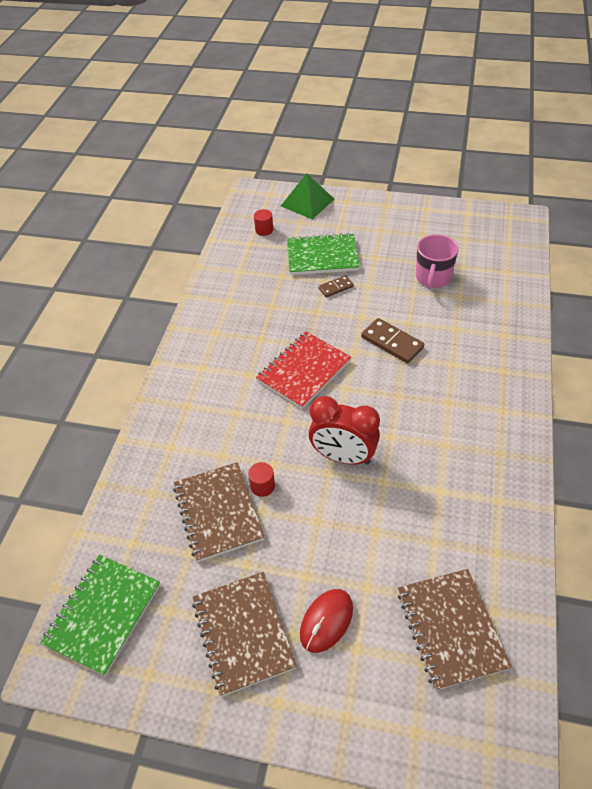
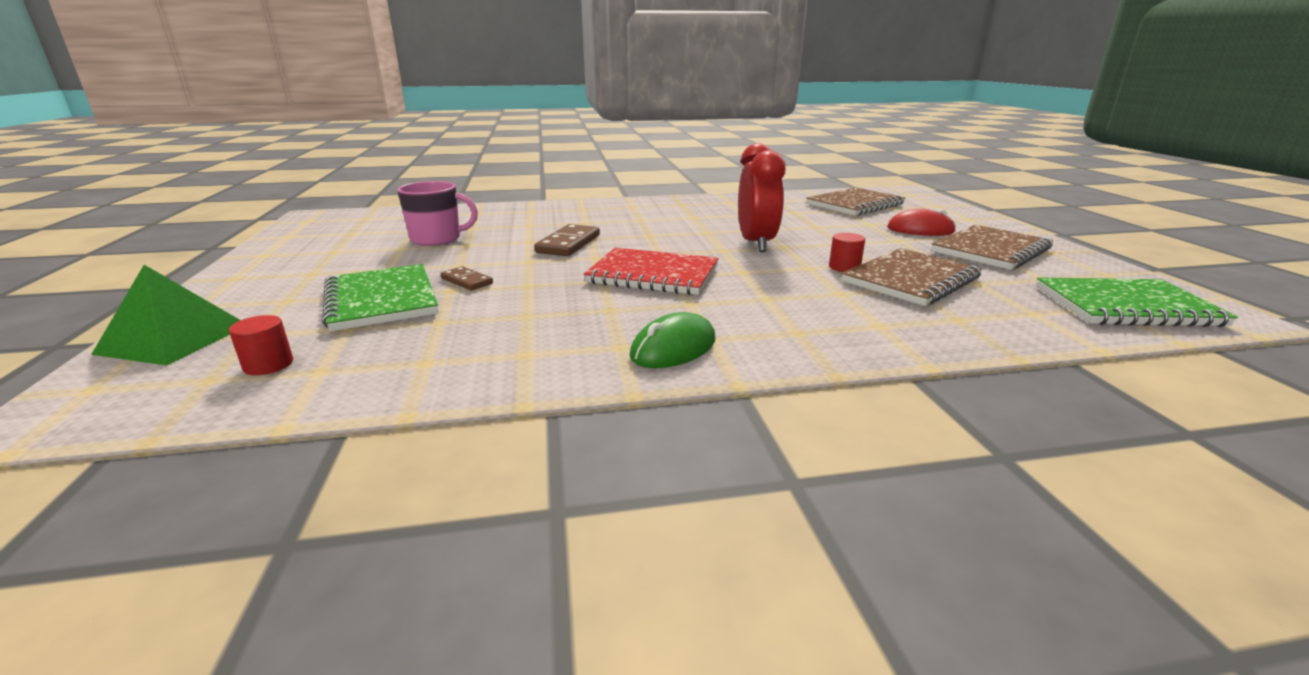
camera: 115 degrees left, 25 degrees down
none -> green mouse [630,312,716,368]

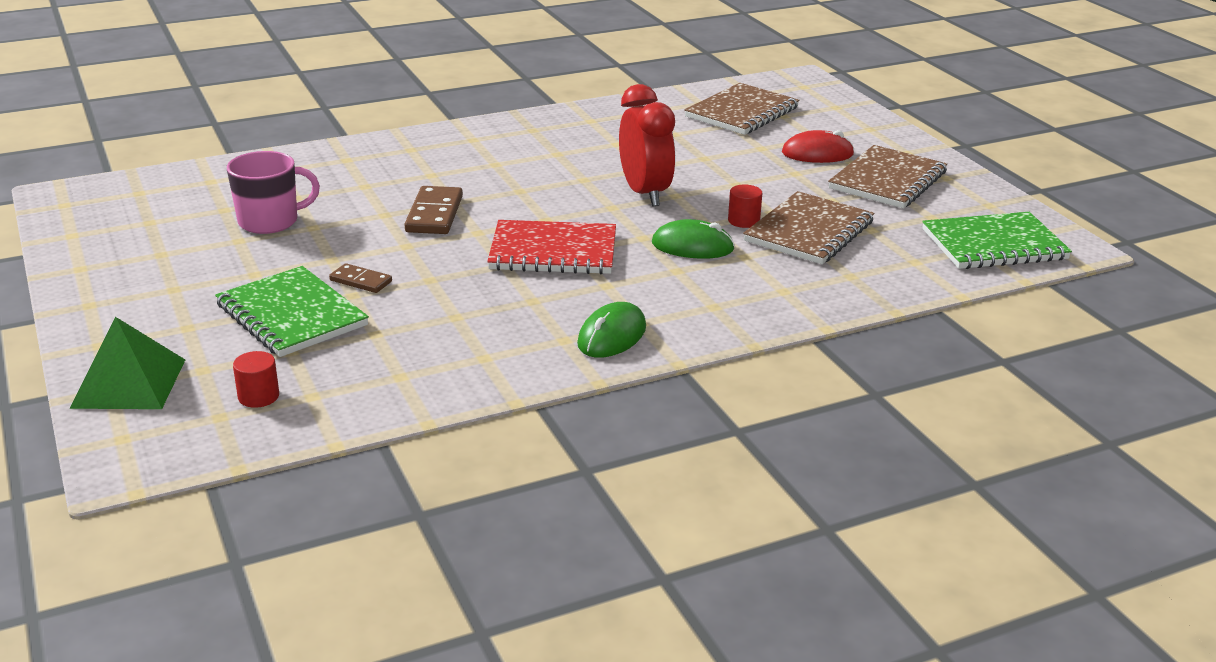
camera: 15 degrees left, 5 degrees up
none -> green mouse [652,219,735,259]

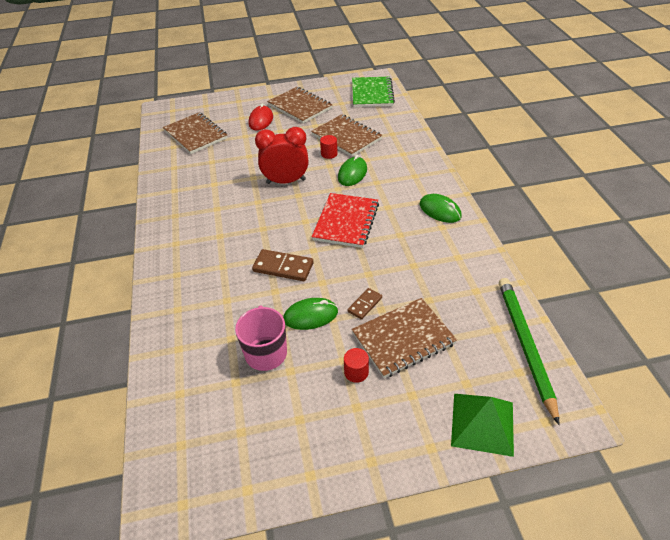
camera: 75 degrees left, 15 degrees up
green notebook [215,266,369,357] -> brown notebook [351,298,457,378]
red cylinder [233,351,279,408] -> red cylinder moved to [344,348,369,383]
none -> green mouse [283,298,338,330]
none -> green pencil [499,278,559,425]

